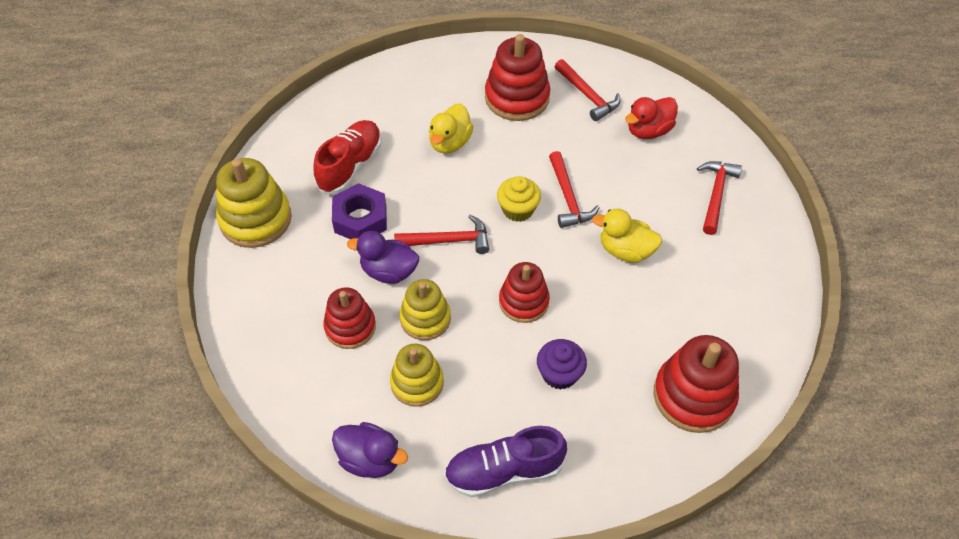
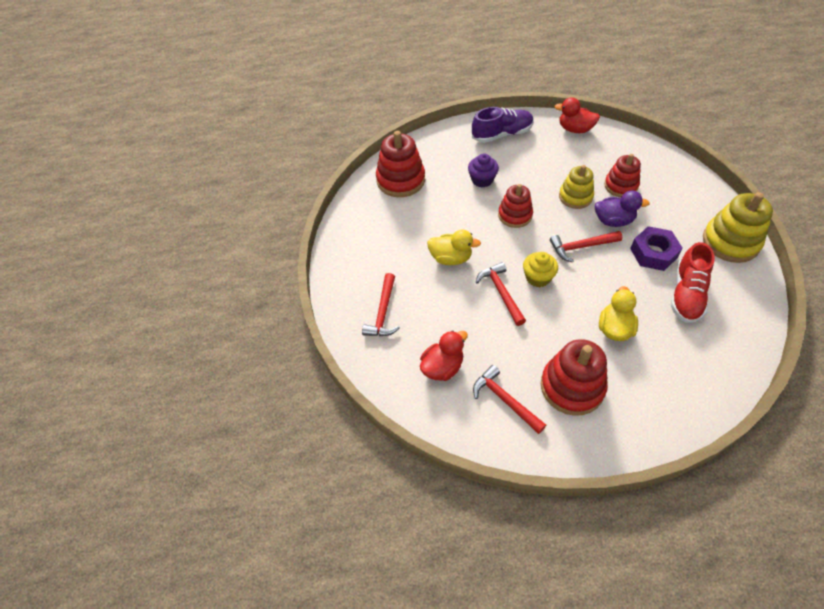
camera: 175 degrees right, 0 degrees up
purple duck [332,422,408,478] -> red duck [554,97,600,133]
yellow stacking toy [390,344,444,407] -> none

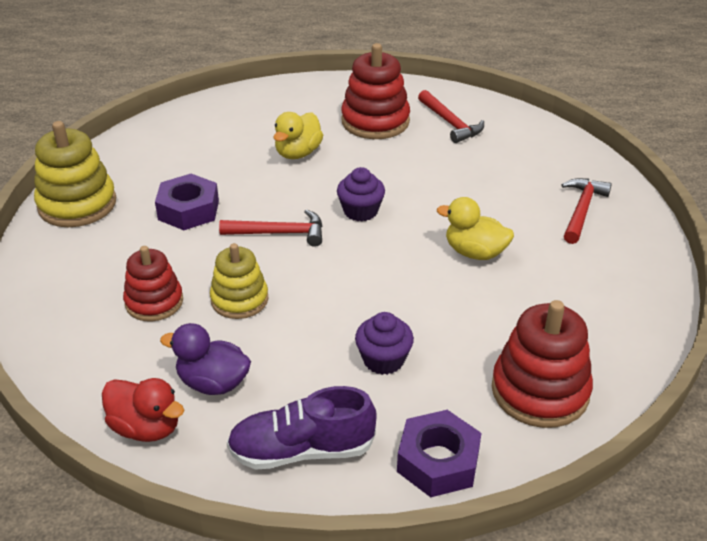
camera: 170 degrees left, 15 degrees down
red duck [420,330,468,381] -> none
red hammer [476,262,526,326] -> none
red stacking toy [498,184,533,228] -> none
yellow cupcake [523,252,558,287] -> purple cupcake [337,167,385,222]
purple duck [595,191,650,227] -> purple duck moved to [160,323,251,395]
red shoe [671,242,715,323] -> none
none -> purple nut [397,410,482,497]

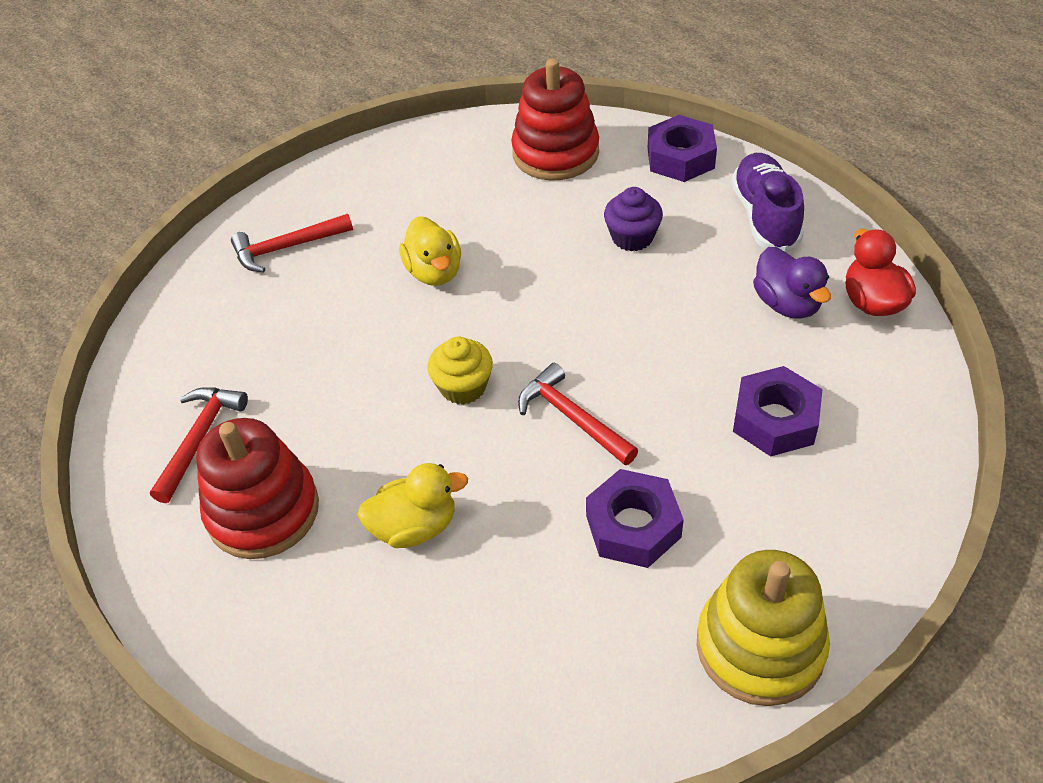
camera: 130 degrees left, 10 degrees up
red stacking toy [123,246,183,322] -> purple nut [733,366,822,457]
yellow stacking toy [210,243,269,319] -> none
purple shoe [227,386,377,470] -> purple shoe turned 135 degrees counterclockwise [731,153,804,252]
purple cupcake [337,167,385,222] -> yellow cupcake [427,337,493,405]

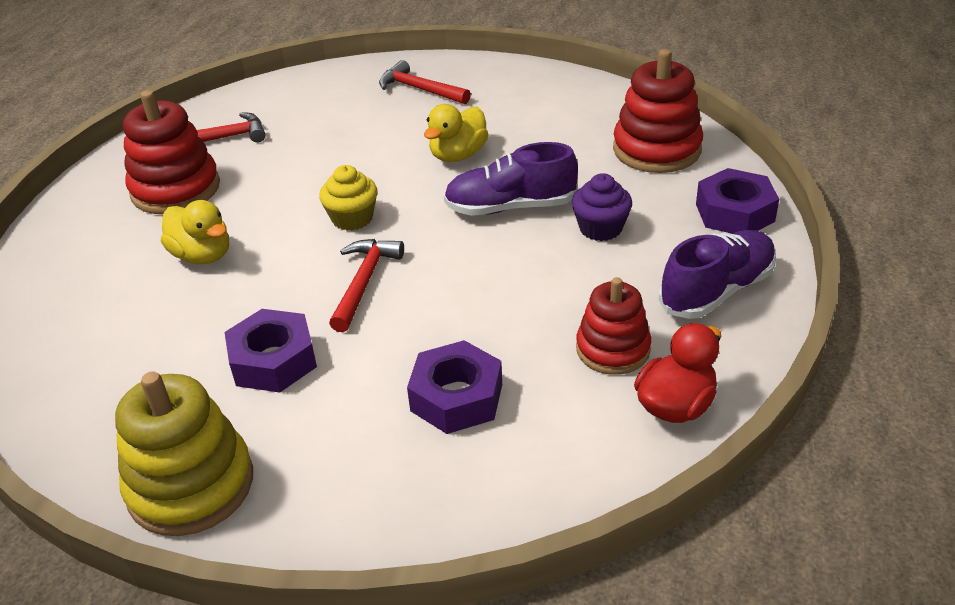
camera: 55 degrees right, 10 degrees down
purple duck [753,247,831,319] -> red stacking toy [576,277,651,375]
none -> purple shoe [444,142,578,216]

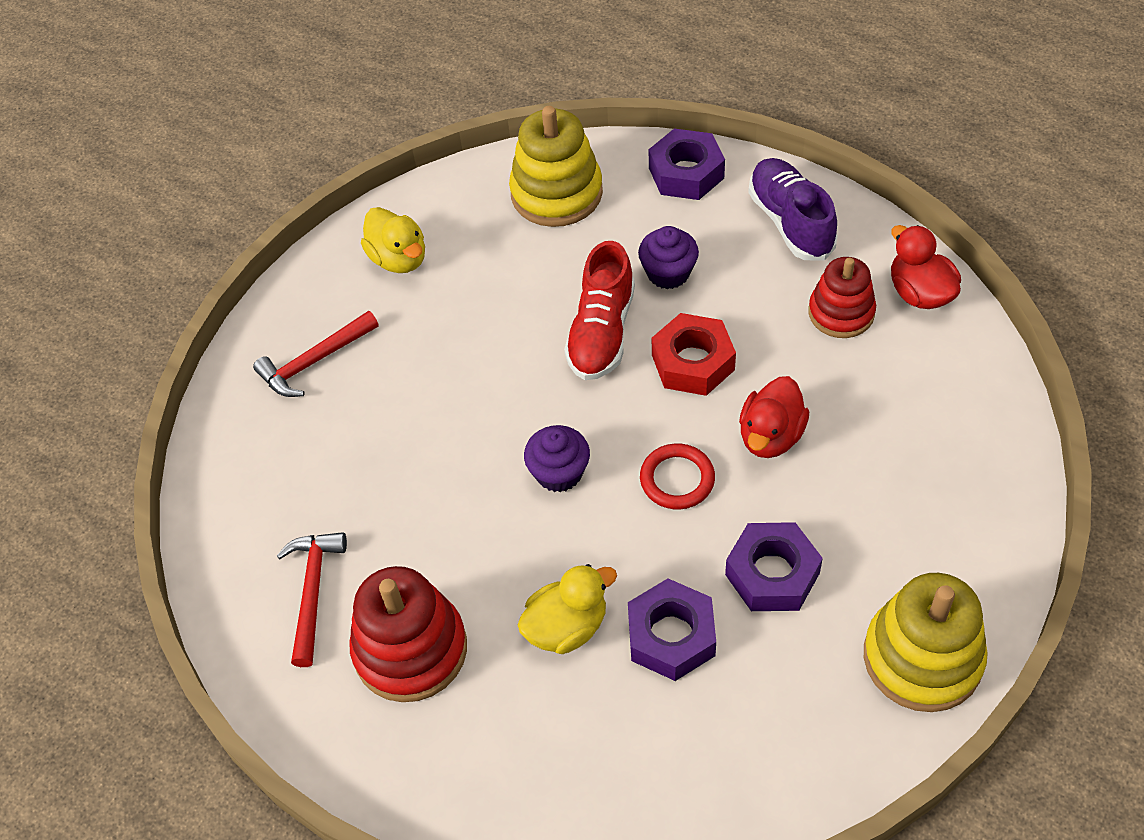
camera: 70 degrees left, 15 degrees up
yellow cupcake [319,165,377,231] -> purple cupcake [524,425,590,492]
red hammer [329,239,404,332] -> red ring [640,444,715,509]
purple nut [407,340,502,434] -> purple nut moved to [628,578,716,681]
yellow duck [424,104,488,162] -> yellow duck moved to [361,207,425,273]
purple shoe [444,142,578,216] -> red shoe [564,241,635,380]
red stacking toy [613,49,703,173] -> yellow stacking toy [509,106,603,227]
none -> red nut [652,313,736,396]
none -> red duck [739,376,809,458]

